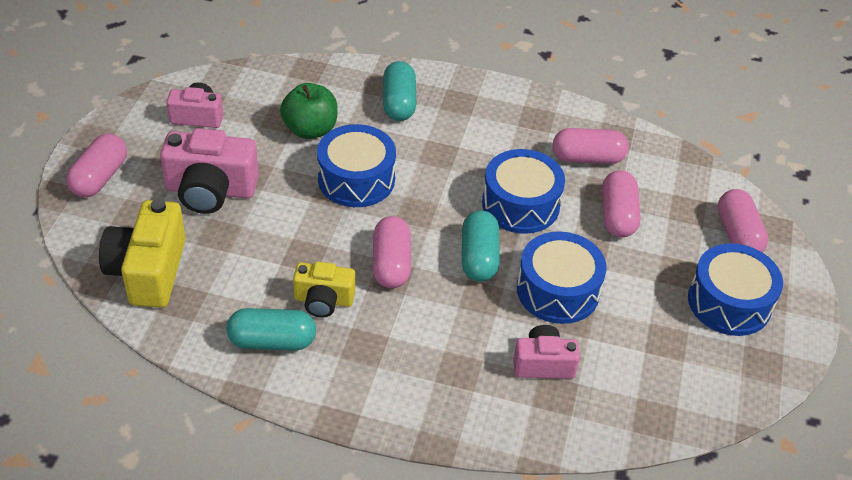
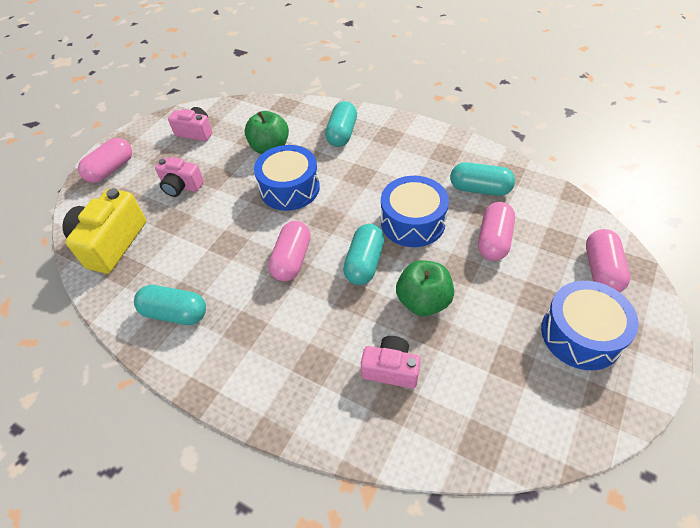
camera: 20 degrees right, 5 degrees up
pink camera [160,128,259,214] -> pink camera [155,157,204,197], size x0.61
yellow camera [293,262,355,318] -> none
blue drum [517,231,606,324] -> green apple [396,260,454,316]
pink capsule [553,128,629,164] -> turquoise capsule [450,162,515,196]

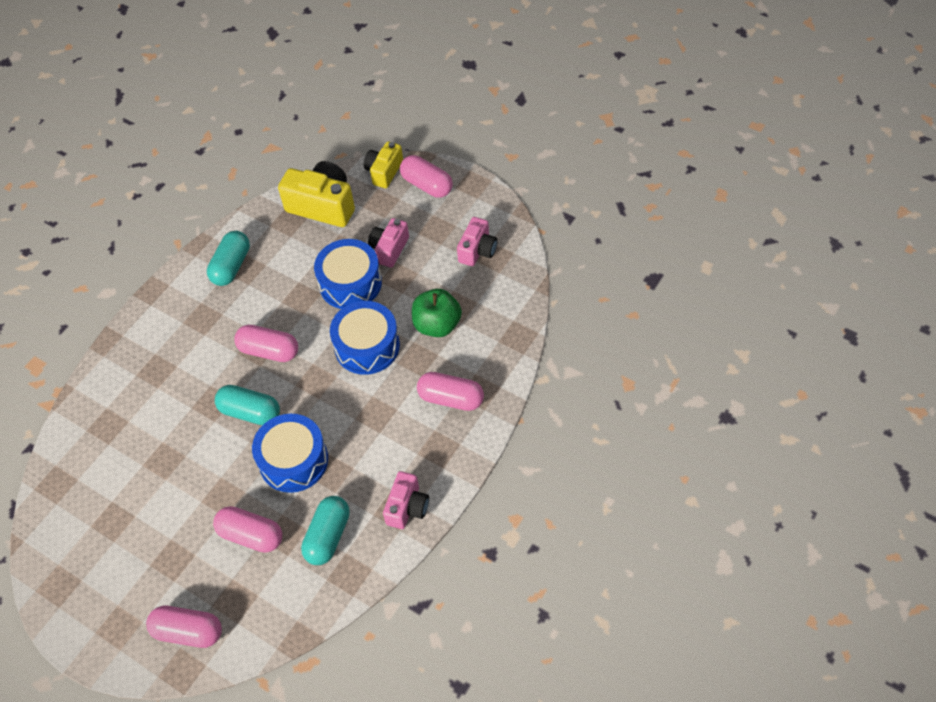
camera: 95 degrees right, 5 degrees up
turquoise capsule [325,101,357,147] -> pink capsule [417,372,484,411]
pink camera [361,336,421,389] -> pink camera moved to [383,471,429,529]
green apple [396,260,454,316] -> none
blue drum [541,281,639,370] -> blue drum moved to [314,239,382,309]
none -> yellow camera [364,142,403,188]

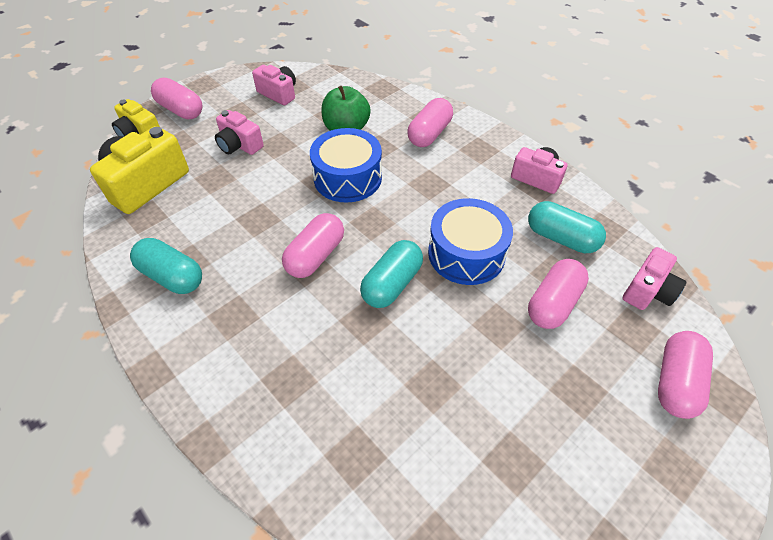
camera: 80 degrees left, 5 degrees down
blue drum [314,239,382,309] -> none
pink capsule [400,155,453,198] -> pink capsule turned 75 degrees clockwise [151,78,203,119]
none -> pink camera [622,247,686,310]

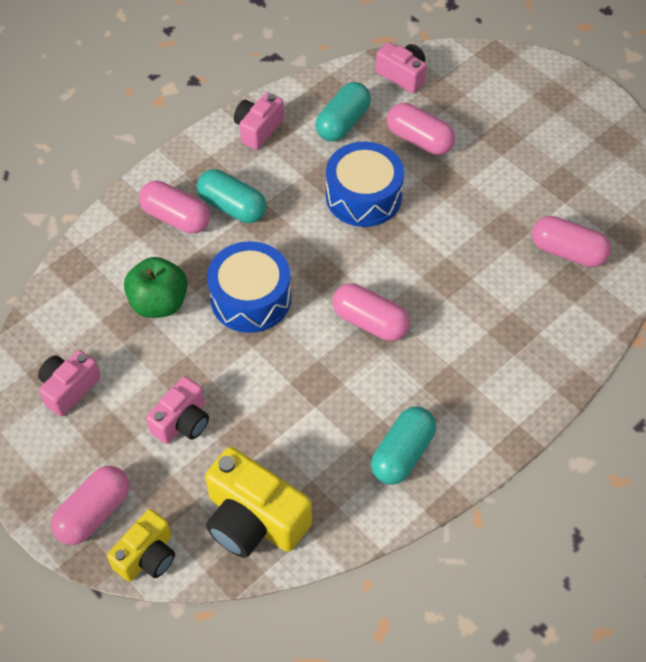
camera: 90 degrees left, 5 degrees up
turquoise capsule [360,240,423,308] -> turquoise capsule moved to [197,169,267,223]
pink capsule [658,331,713,419] -> pink capsule moved to [532,216,611,267]

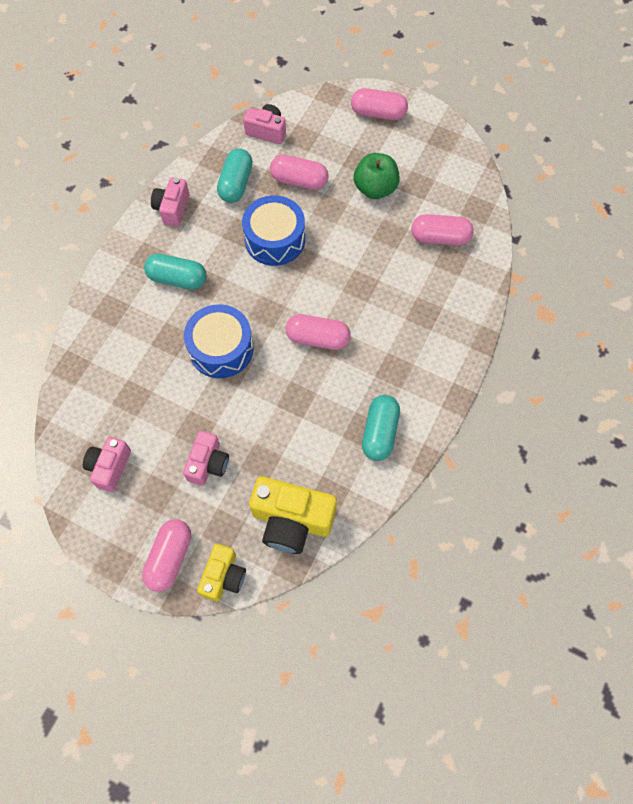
camera: 20 degrees left, 10 degrees up
green apple [124,257,188,318] -> green apple moved to [354,153,400,199]
pink capsule [139,181,210,234] -> pink capsule moved to [351,88,408,120]

